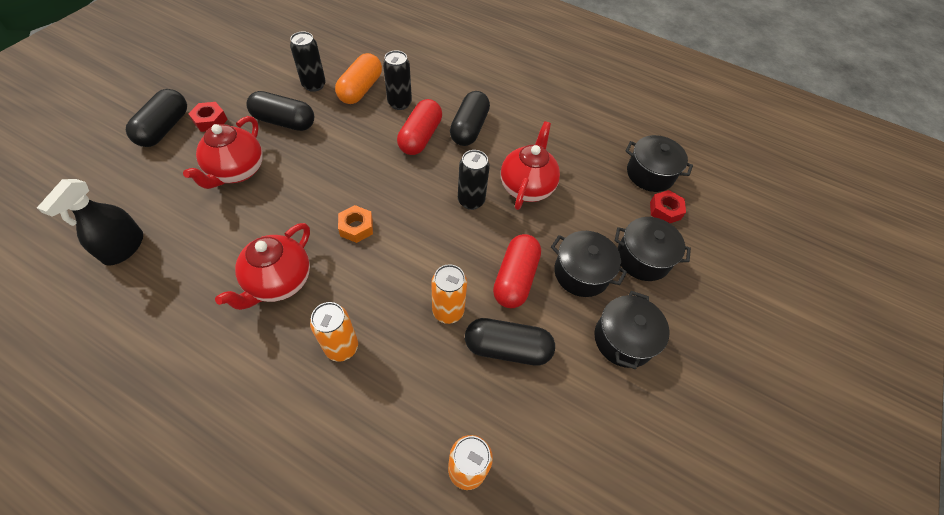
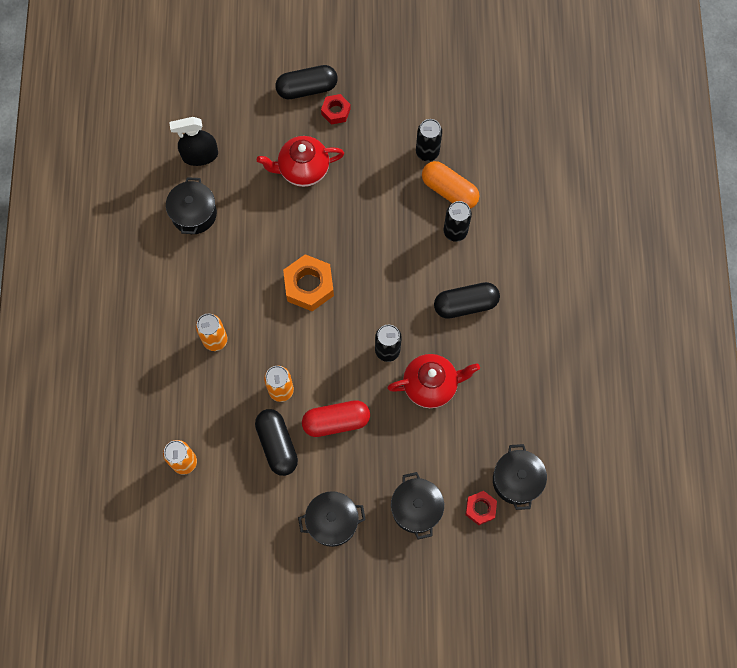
camera: 65 degrees right, 15 degrees up
red teapot [215,223,310,310] -> none
black capsule [246,91,314,131] -> none
orange capsule [335,53,382,104] -> orange capsule turned 45 degrees clockwise [422,161,479,209]
orange nut [338,205,373,243] -> orange nut [283,254,334,311], size x1.72
red capsule [397,99,442,155] -> none
black pot [551,231,627,297] -> black pot moved to [166,177,217,234]

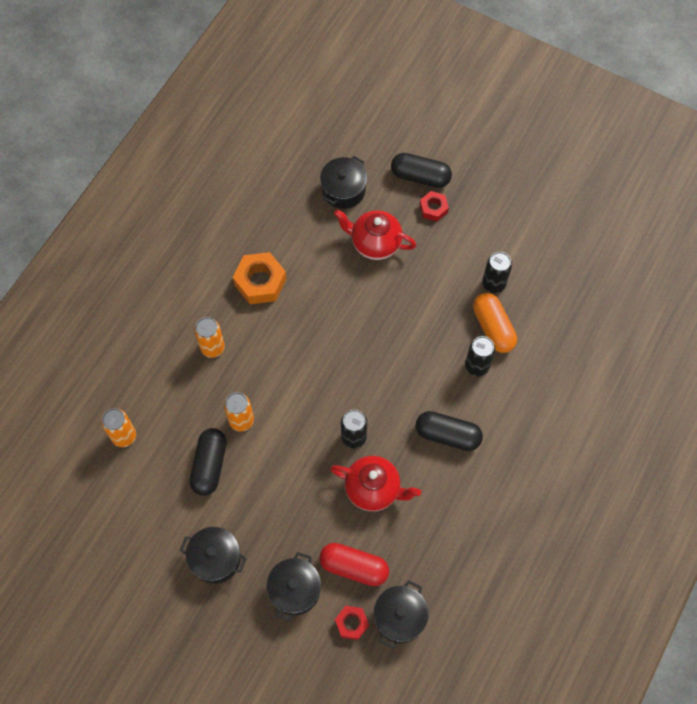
camera: 30 degrees right, 5 degrees down
black pot [166,177,217,234] -> black pot moved to [320,156,367,209]
black spray bottle [169,117,218,166] -> none
orange nut [283,254,334,311] -> orange nut moved to [233,252,286,304]
red capsule [302,400,370,437] -> red capsule moved to [319,543,389,586]

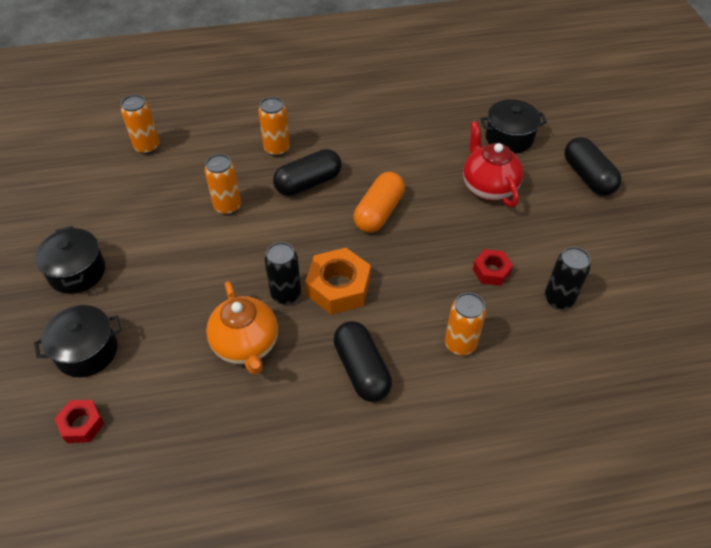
camera: 50 degrees right, 15 degrees down
black capsule [190,428,227,496] -> black capsule moved to [273,149,342,196]
orange nut [233,252,286,304] -> orange nut moved to [305,248,371,315]
red capsule [319,543,389,586] -> none
red teapot [330,456,421,511] -> orange teapot [206,281,278,375]
black pot [373,580,429,648] -> none
red nut [420,191,449,222] -> red nut moved to [473,249,513,286]
black can [465,336,495,376] -> orange can [445,292,486,355]
orange capsule [473,293,517,353] -> orange capsule moved to [354,172,405,233]

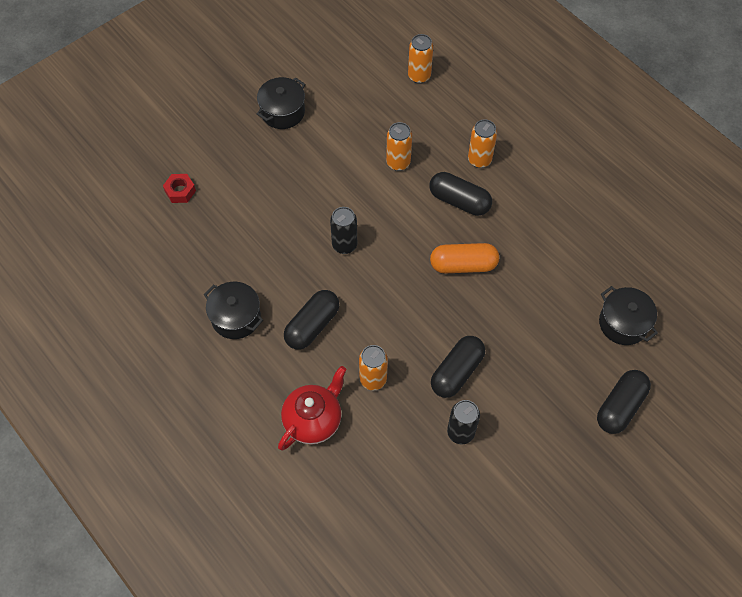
camera: 60 degrees right, 10 degrees up
black pot [34,305,121,377] -> black pot moved to [204,282,263,339]
orange teapot [206,281,278,375] -> none
orange nut [305,248,371,315] -> none
red teapot [463,121,524,207] -> red teapot moved to [278,366,347,451]
red nut [473,249,513,286] -> black capsule [431,336,485,398]

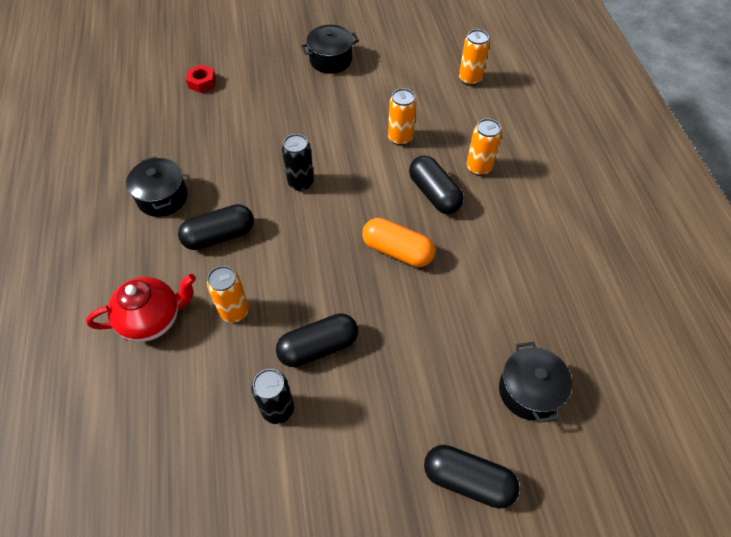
camera: 30 degrees right, 5 degrees down
black capsule [597,370,651,434] -> black capsule turned 45 degrees clockwise [424,445,520,509]

